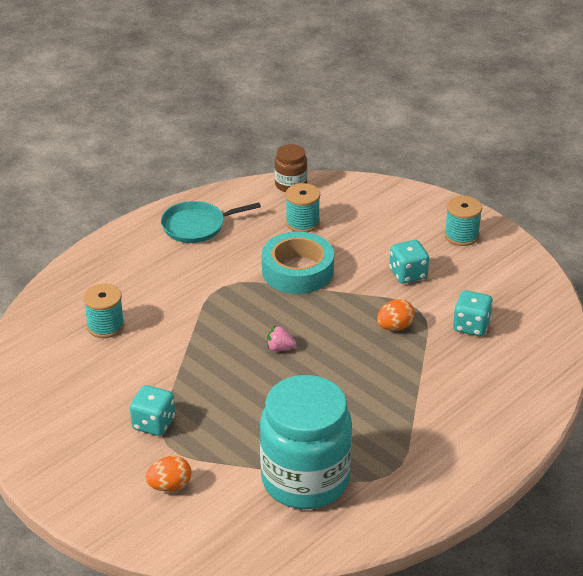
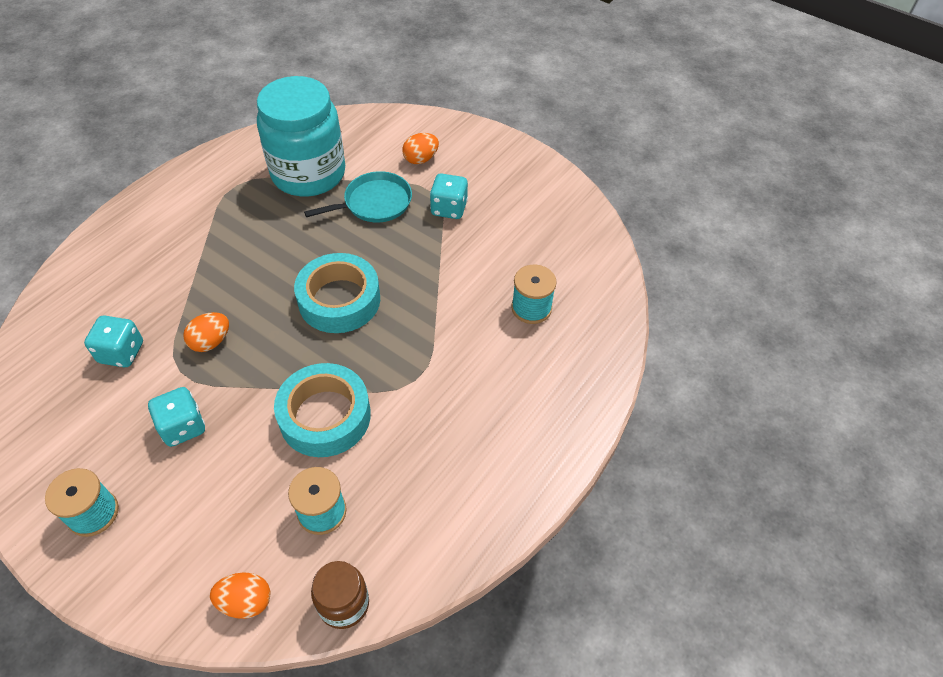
camera: 170 degrees right, 15 degrees up
turquoise pan [161,201,261,243] -> turquoise pan moved to [304,171,412,223]
pink strawberry [267,325,297,351] -> turquoise tape [294,253,380,333]
none -> orange egg [210,572,270,619]

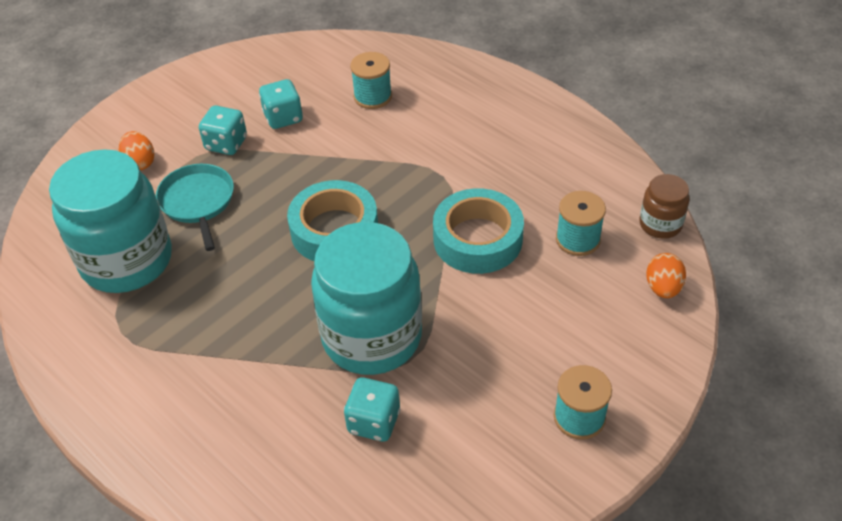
camera: 80 degrees left, 5 degrees down
turquoise dice [148,387,205,447] -> turquoise dice moved to [259,79,303,129]
orange egg [183,312,229,352] -> turquoise jar [311,222,422,375]

